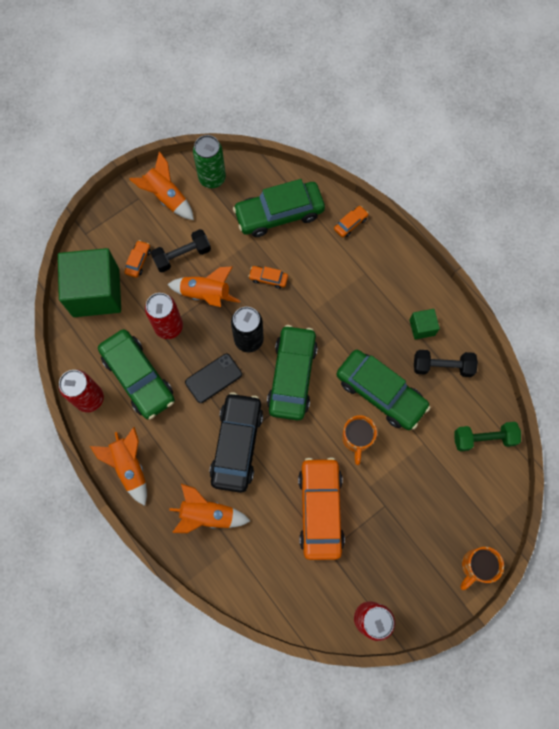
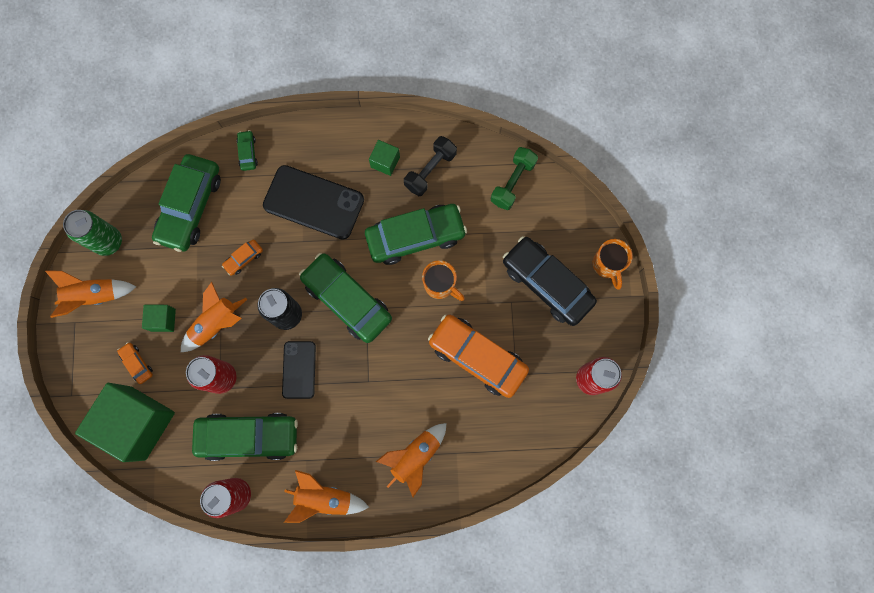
camera: 55 degrees left, 5 degrees up
black dumbbell [151,229,211,273] -> green cube [142,305,176,332]
black car [209,392,263,493] -> black car moved to [503,236,597,326]
orange car [334,206,369,238] -> green car [237,130,258,171]
none -> black phone [263,165,364,240]

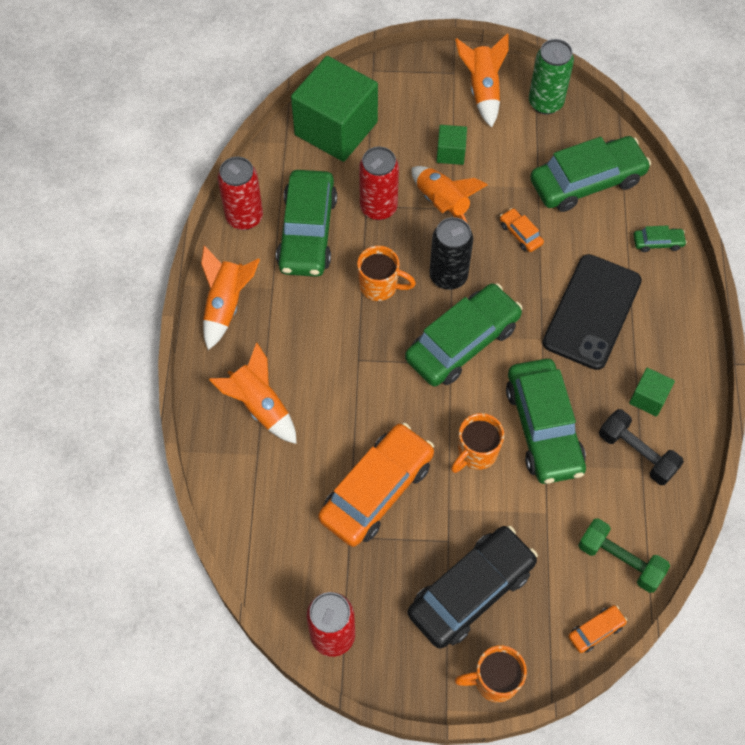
camera: 95 degrees right, 15 degrees down
orange car [117,342,153,384] -> orange car moved to [568,605,627,653]
green car [152,154,221,252] -> green car turned 135 degrees clockwise [530,136,651,212]
black phone [282,341,316,399] -> orange mug [357,246,416,301]

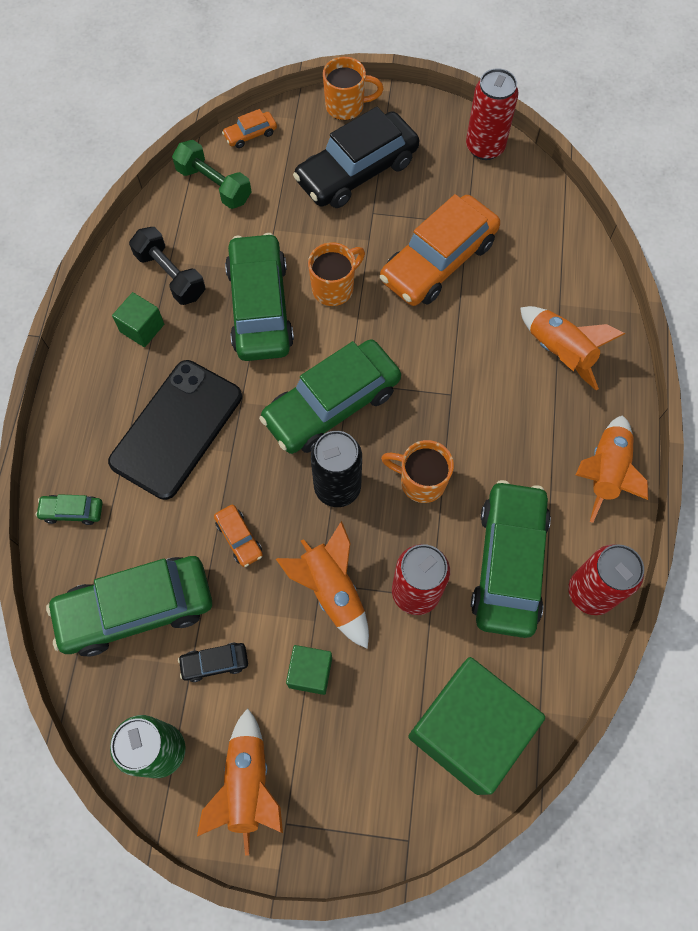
camera: 175 degrees left, 5 degrees up
none -> black car [178,642,248,682]

